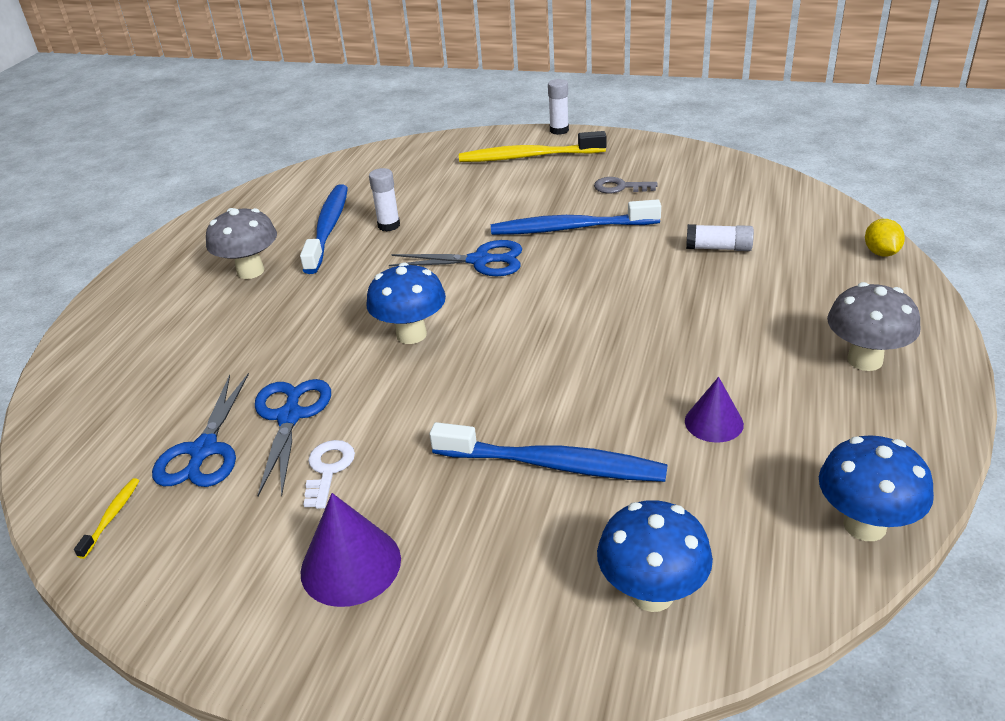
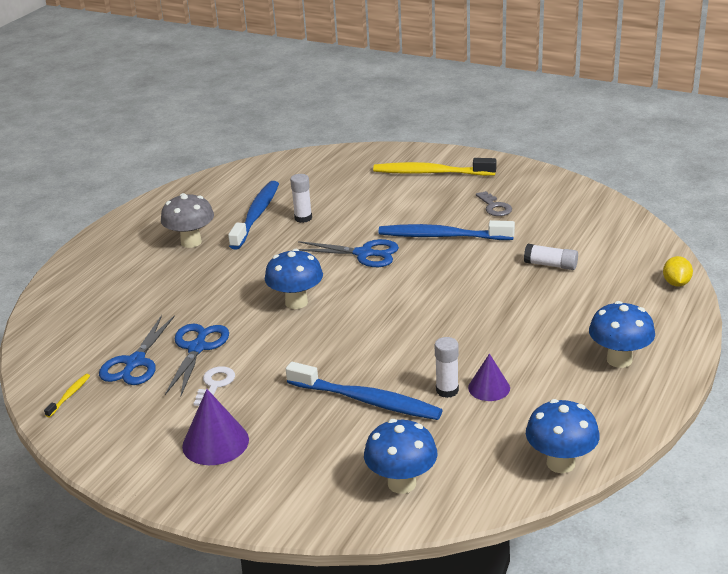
camera: 10 degrees right, 5 degrees down
white glue stick [548,79,569,135] -> white glue stick moved to [435,337,459,398]
grey key [594,177,657,194] -> grey key turned 135 degrees counterclockwise [476,191,512,216]
grey mushroom [827,282,921,371] -> blue mushroom [589,301,655,368]

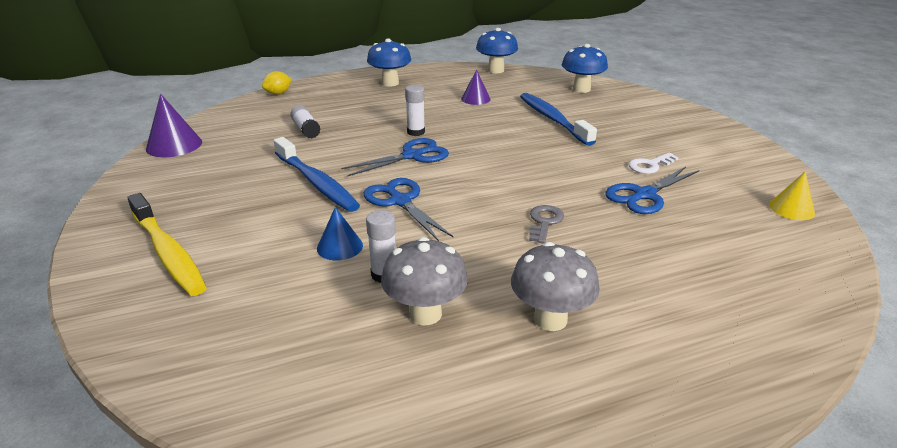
camera: 140 degrees left, 0 degrees up
yellow toothbrush [44,374,90,417] -> yellow cone [769,171,815,220]
blue scissors [99,315,175,385] -> blue scissors moved to [341,138,449,176]
purple cone [182,389,249,465] -> purple cone moved to [146,94,202,157]
blue toothbrush [228,181,279,250] -> grey mushroom [381,237,468,325]
blue mushroom [265,249,323,309] -> none
white glue stick [435,337,459,398] -> white glue stick moved to [405,85,425,136]
grey key [476,191,512,216] -> grey key moved to [529,205,564,244]
none -> blue cone [317,207,363,260]

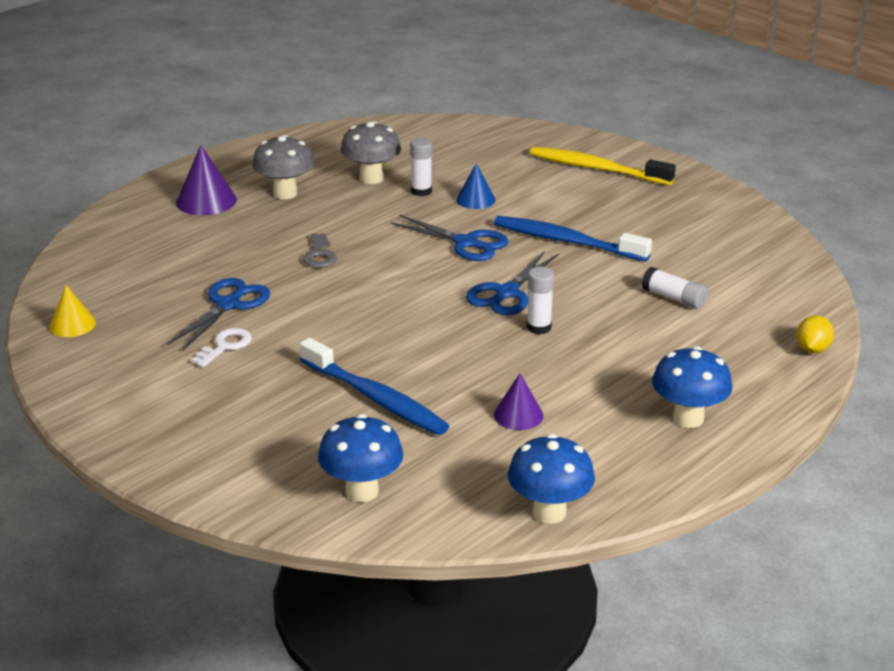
camera: 155 degrees right, 0 degrees up
purple cone [146,94,202,157] -> purple cone moved to [176,145,237,215]

